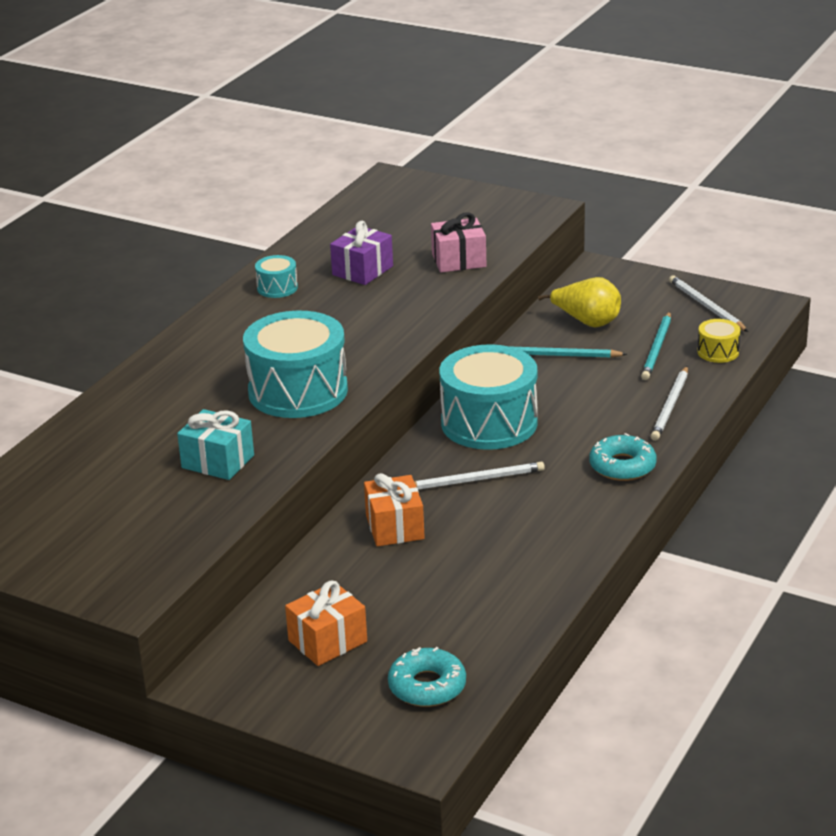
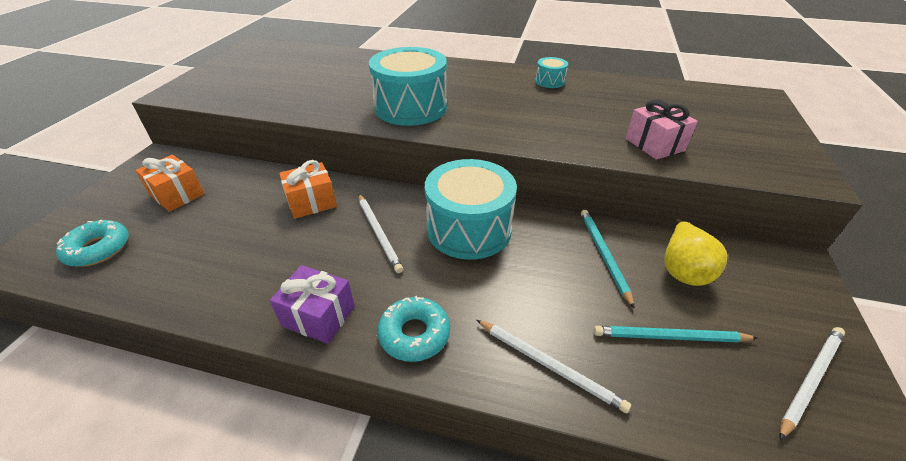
camera: 75 degrees right, 10 degrees up
turquoise gift [177,409,254,480] -> none
purple gift [330,221,393,285] -> purple gift moved to [270,265,355,344]
white pencil [651,366,688,441] -> white pencil turned 150 degrees counterclockwise [477,320,631,413]
yellow drum [697,319,741,363] -> none

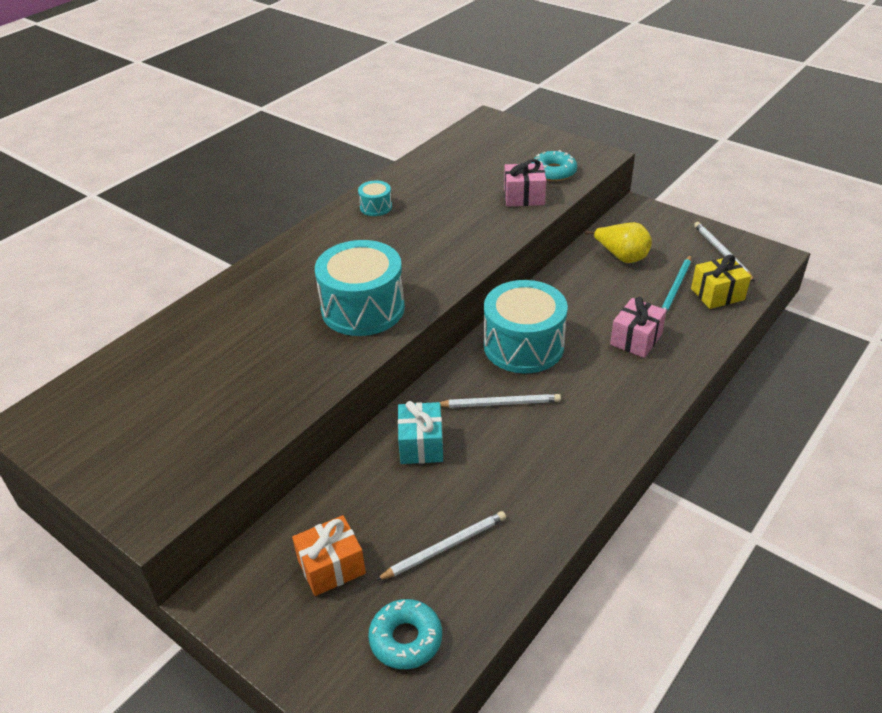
camera: 65 degrees left, 0 degrees up
purple gift [270,265,355,344] -> none
orange gift [279,160,337,219] -> turquoise gift [398,401,443,464]
turquoise donut [378,296,450,362] -> turquoise donut moved to [532,150,577,181]
white pencil [477,320,631,413] -> white pencil moved to [375,511,506,581]
turquoise pencil [581,210,635,309] -> none
none -> pink gift [610,297,667,358]
none -> yellow gift [691,255,751,309]

